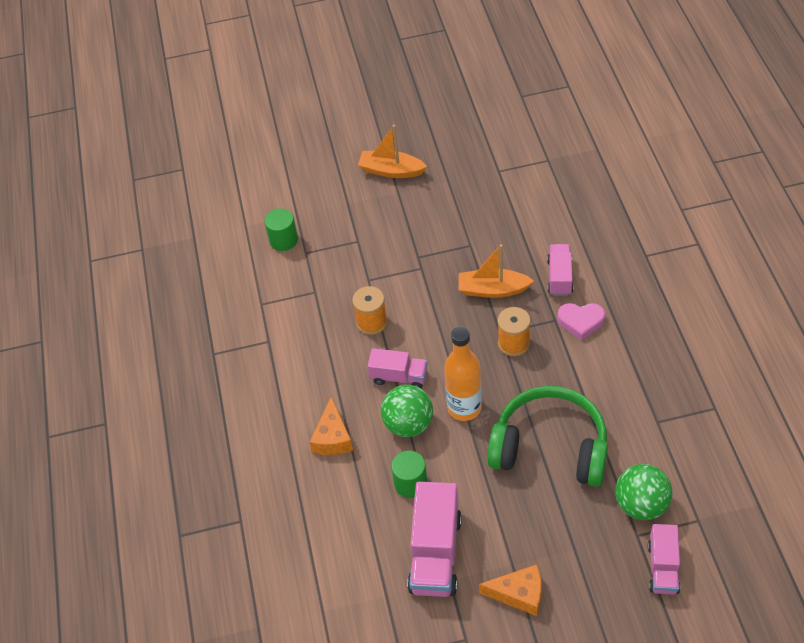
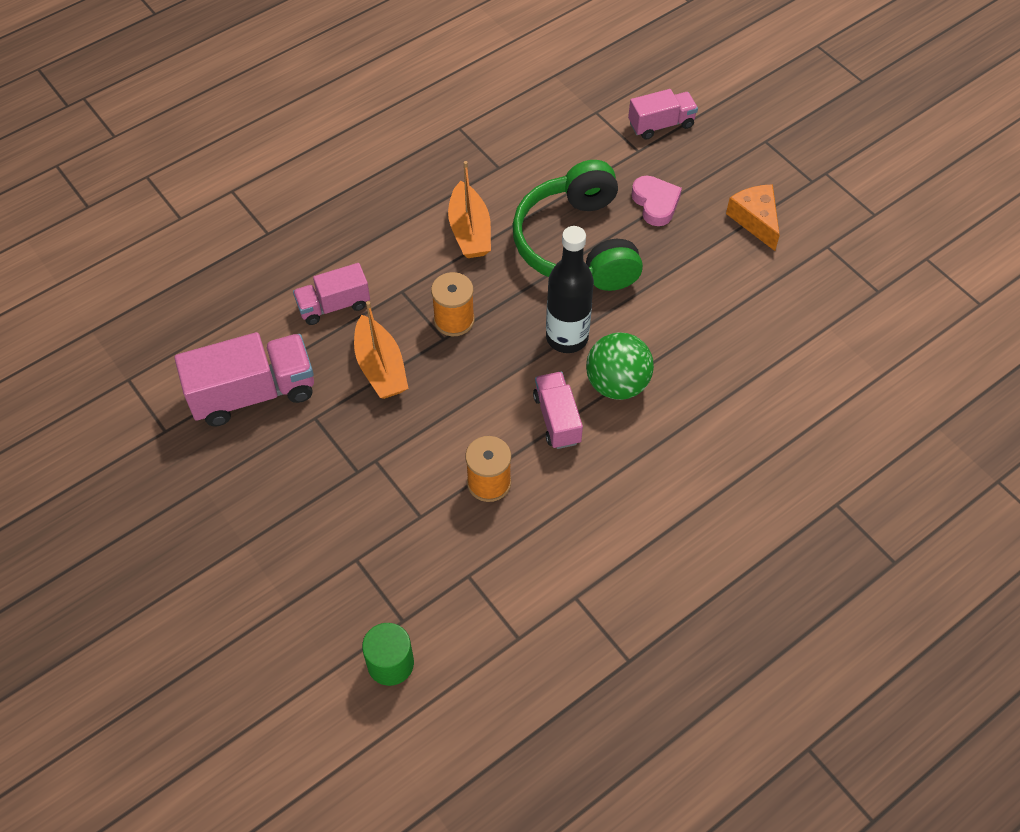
camera: 120 degrees left, 5 degrees up
orange cheese [310,397,353,455] -> none
orange boat [358,125,427,178] -> orange boat moved to [448,161,491,258]
green cylinder [391,451,427,498] -> none
pink truck [407,482,462,597] -> pink truck moved to [174,332,314,426]
orange bottle [444,326,482,421] -> black bottle [546,226,594,353]
pink heart [557,303,605,340] -> pink heart moved to [631,176,682,226]
green ball [615,464,672,520] -> none

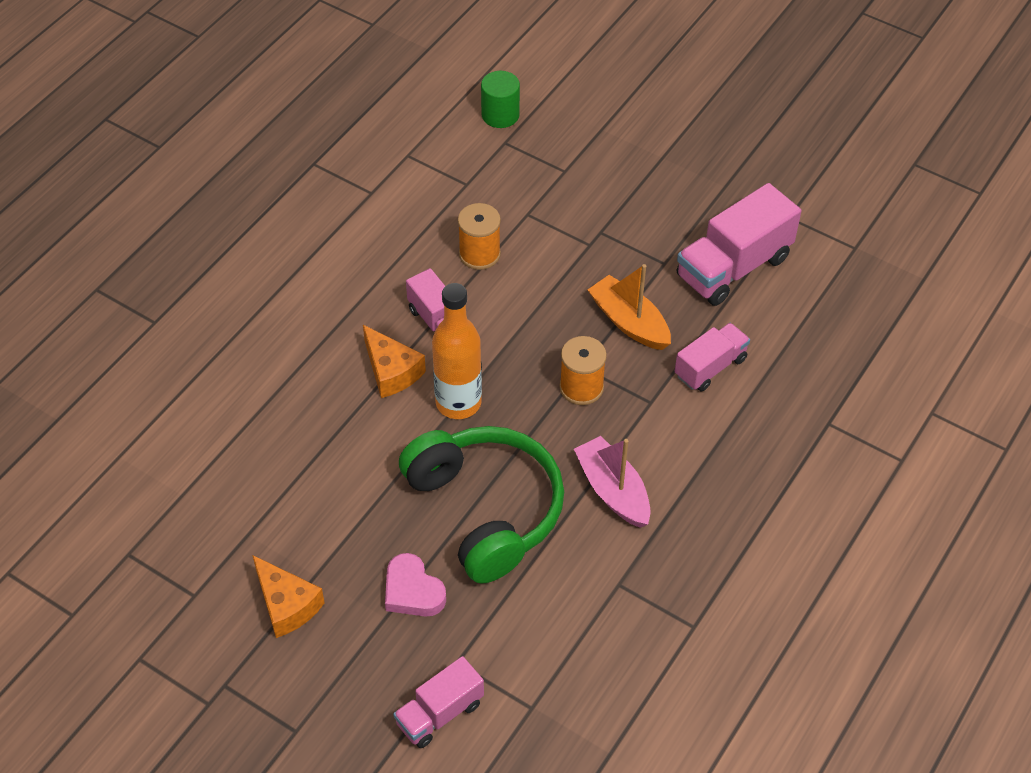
camera: 160 degrees right, 5 degrees down
orange boat [448,161,491,258] -> pink boat [574,436,651,528]
black bottle [546,226,594,353] -> orange bottle [432,283,482,419]
green ball [586,332,654,400] -> orange cheese [363,325,426,398]

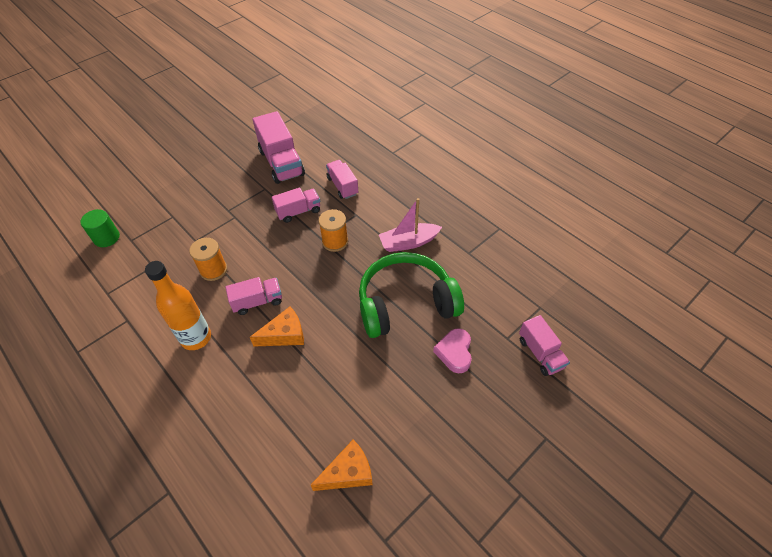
camera: 75 degrees left, 0 degrees up
orange cheese [252,555,325,638] -> orange cheese moved to [311,440,373,491]
pink heart [385,553,446,617] -> pink heart turned 120 degrees clockwise [433,328,472,374]
orange bottle [432,283,482,419] -> orange bottle moved to [145,261,211,350]
orange boat [588,264,671,350] -> pink truck [272,188,320,223]

